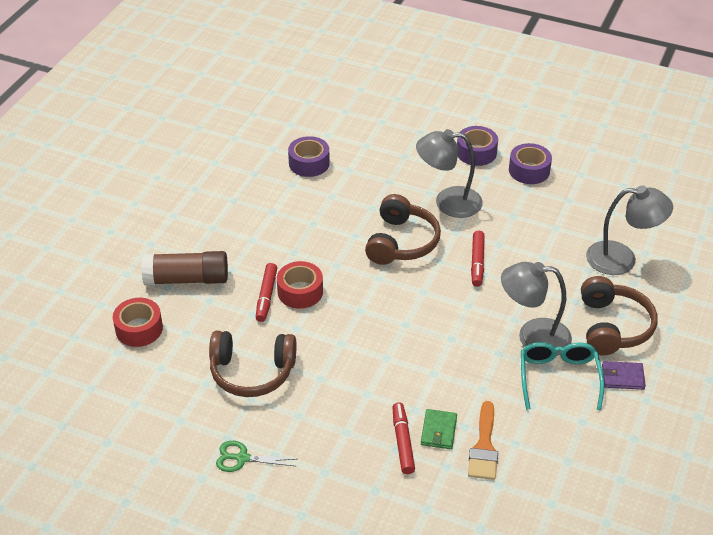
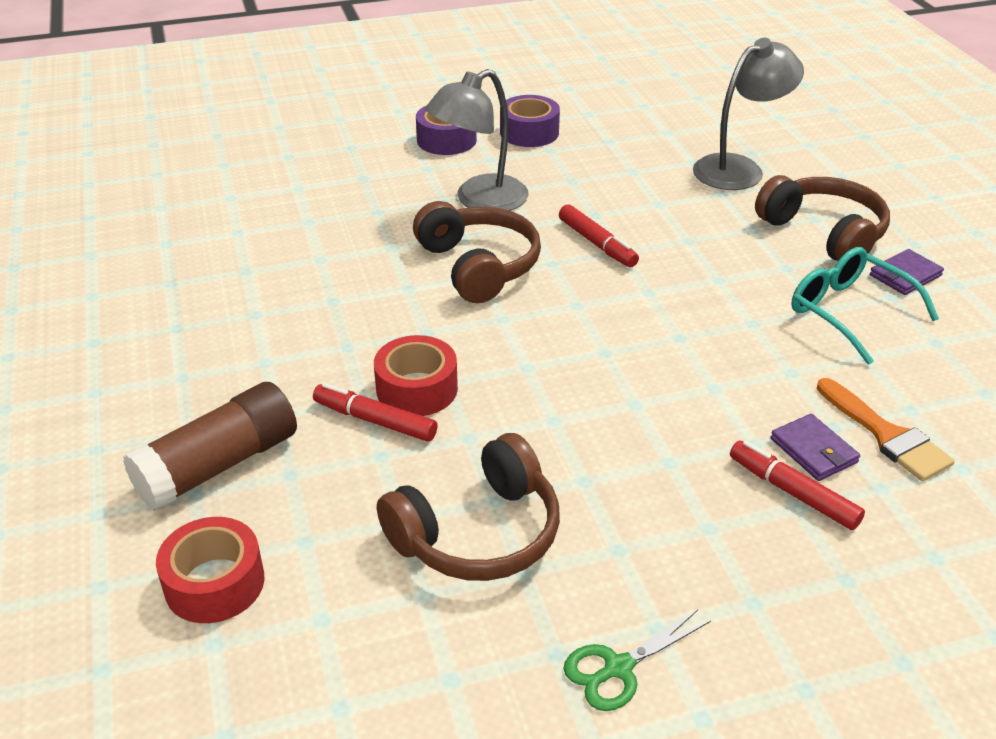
camera: 40 degrees left, 5 degrees down
red marker [256,263,277,322] -> red marker turned 150 degrees clockwise [313,383,438,442]
purple tape [288,136,330,177] -> none
green wallet [421,409,457,449] -> purple wallet [771,414,860,481]
grey lamp [501,262,572,356] -> none

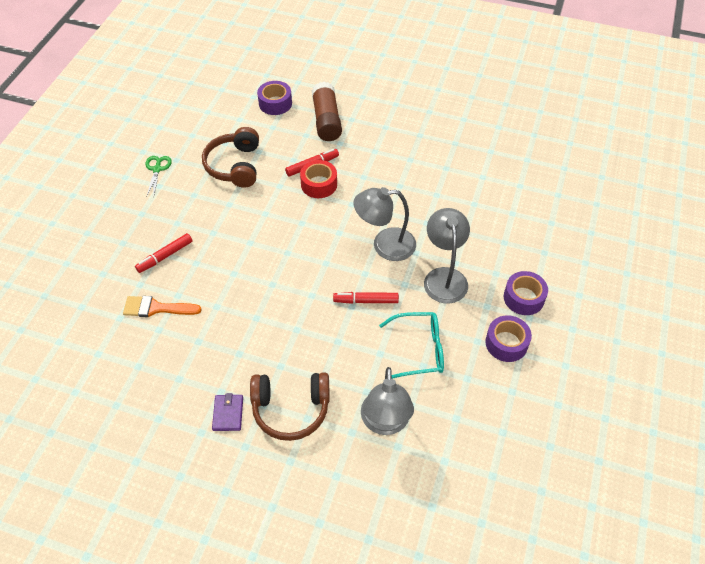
camera: 125 degrees right, 15 degrees up
red tape [156,517,264,623] -> purple tape [257,81,292,115]
brown headphones [413,201,541,303] -> grey lamp [354,187,416,261]
red marker [730,441,865,530] -> red marker turned 150 degrees clockwise [135,233,192,273]
purple wallet [771,414,860,481] -> none
turquoise glasses [792,247,939,365] -> turquoise glasses moved to [379,312,444,379]

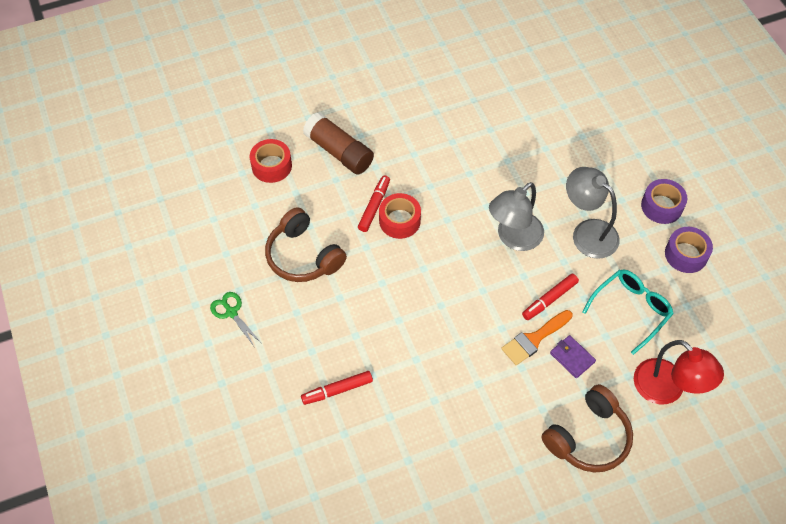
camera: 40 degrees left, 5 degrees up
orange brush [123,296,202,317] -> orange brush moved to [501,310,573,365]
red marker [135,233,192,273] -> red marker turned 60 degrees clockwise [301,371,373,405]
purple wallet [212,393,243,431] -> purple wallet moved to [550,335,596,378]
purple tape [257,81,292,115] -> red tape [250,139,292,183]
grey lamp [361,367,414,435] -> red lamp [634,340,724,405]

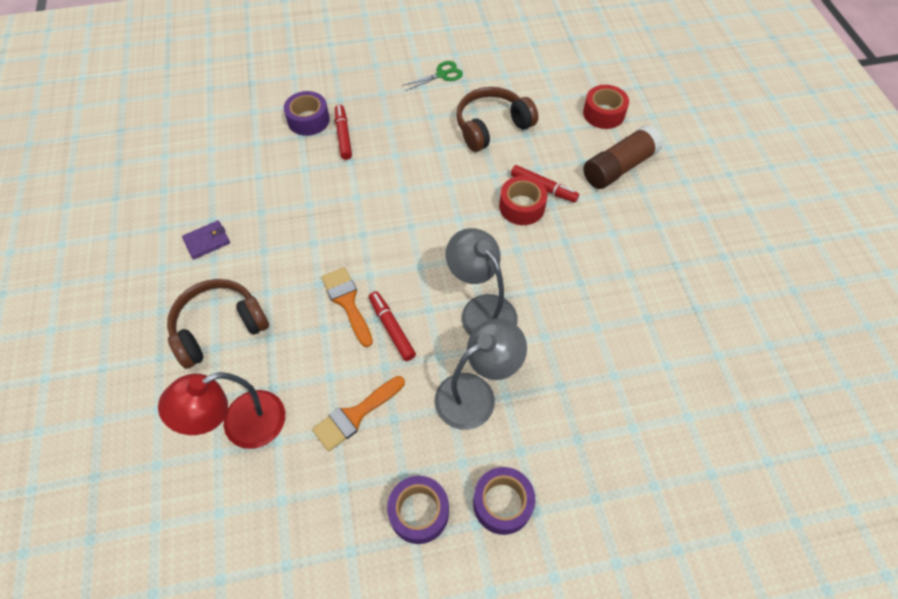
camera: 100 degrees right, 0 degrees up
brown headphones [542,384,633,473] -> brown headphones turned 90 degrees clockwise [167,279,269,369]
purple wallet [550,335,596,378] -> purple wallet moved to [182,220,230,259]
turquoise glasses [582,269,674,355] -> orange brush [312,376,405,452]
none -> purple tape [284,91,330,136]

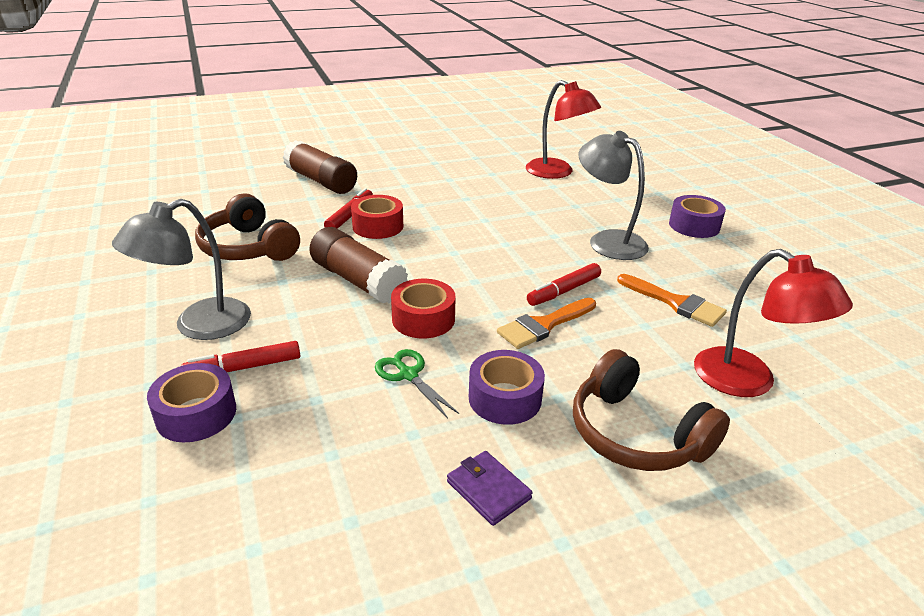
camera: 100 degrees left, 25 degrees down
purple tape [387,476,449,544] -> purple tape moved to [469,350,545,425]
green scissors [402,61,463,91] -> green scissors moved to [375,349,459,418]
grey lamp [446,228,518,335] -> grey lamp moved to [112,199,251,340]
red tape [583,85,629,129] -> red tape moved to [391,279,456,338]
none -> brown glue stick [309,227,408,303]
none -> red lamp [526,80,601,179]

